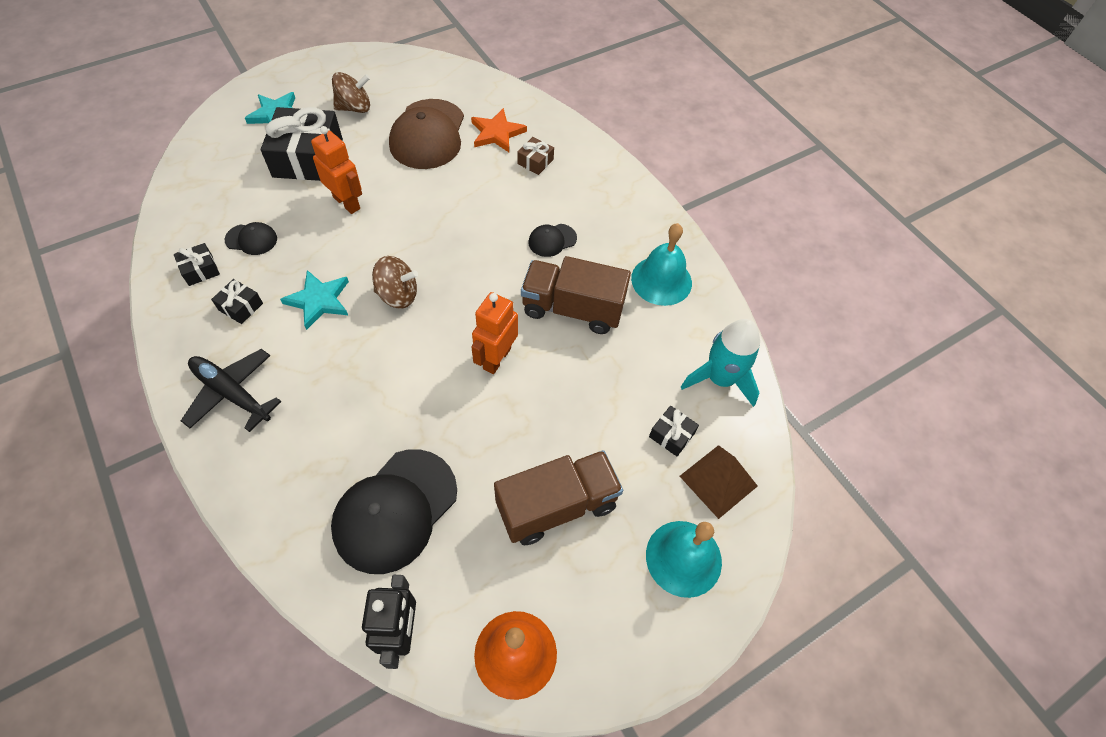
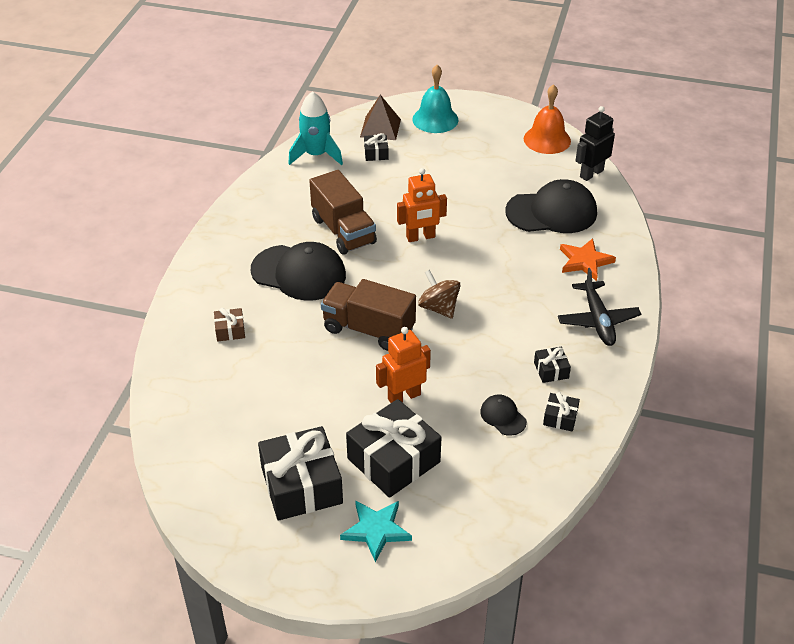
camera: 130 degrees left, 15 degrees down
turquoise star [280,270,349,330] -> none
orange robot [311,126,362,214] -> orange robot turned 60 degrees clockwise [376,327,431,403]
brown spinning top [332,72,370,113] -> black gift [258,426,343,521]
brown cap [389,99,464,169] -> none
orange star [471,108,527,152] -> orange star moved to [560,238,616,281]
brown truck [494,450,623,545] -> brown truck moved to [321,279,416,351]
black cap [528,224,577,257] -> black cap [251,242,346,301], size x2.14
turquoise bell [631,223,692,306] -> none

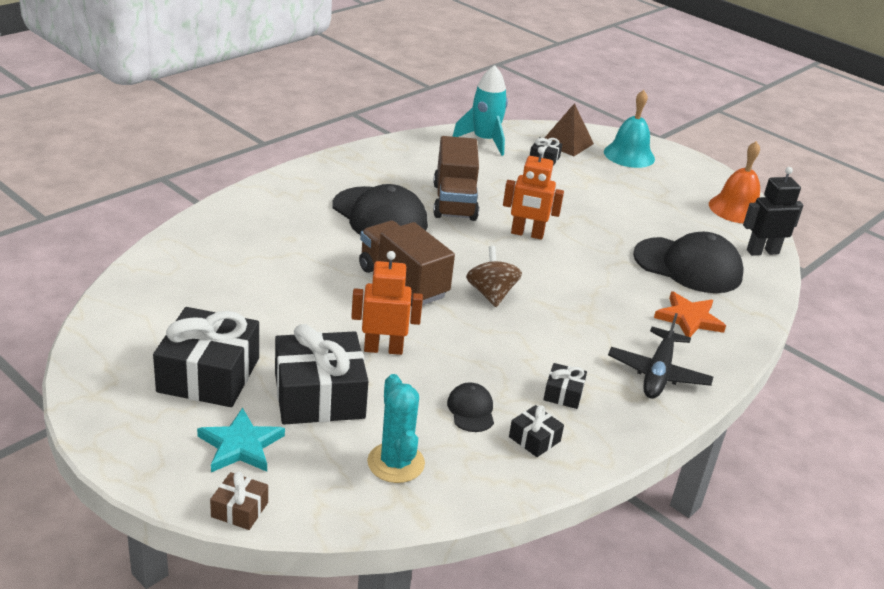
camera: 25 degrees right, 10 degrees down
brown gift [214,308,245,341] -> brown gift moved to [210,471,268,530]
none -> turquoise cactus [367,374,425,483]

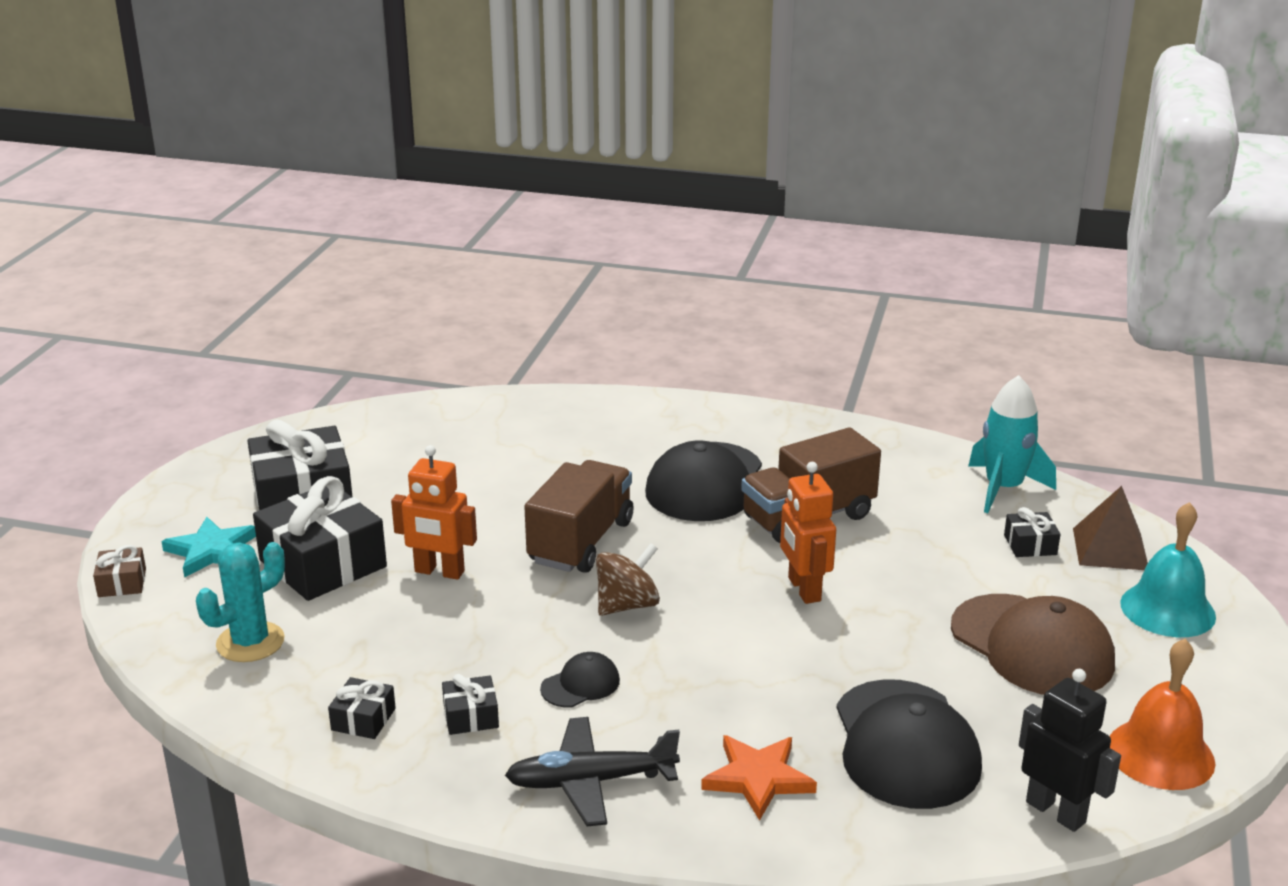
camera: 65 degrees right, 5 degrees down
orange robot [351,251,423,355] -> orange robot turned 135 degrees clockwise [391,445,477,580]
black cap [447,382,494,432] -> black cap moved to [540,652,620,707]
none -> brown cap [951,594,1115,695]

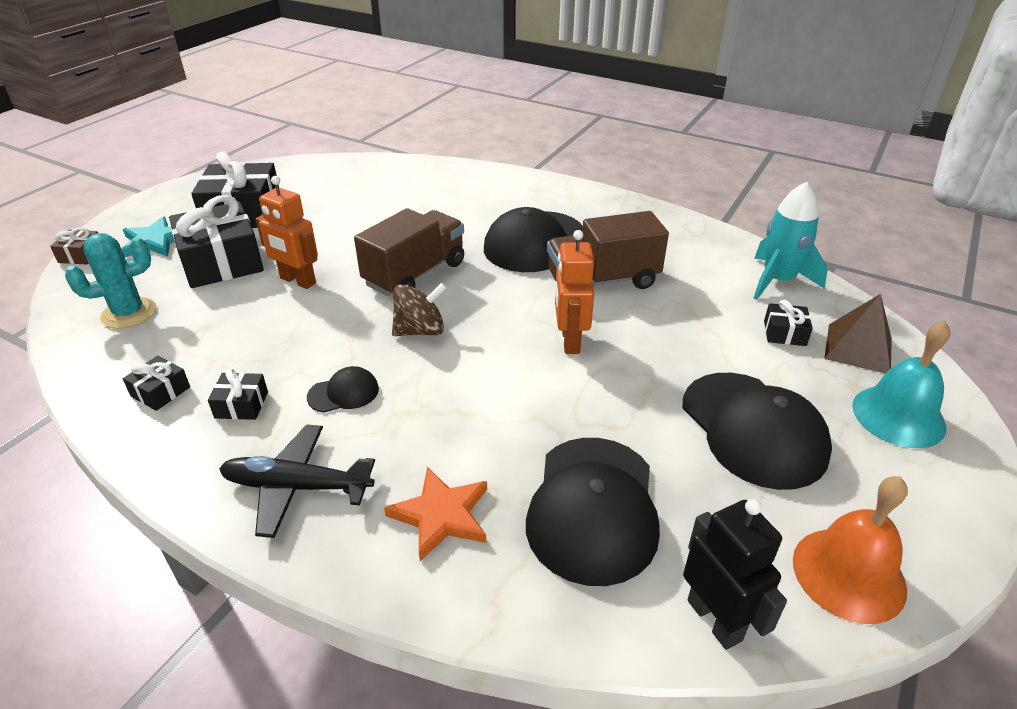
camera: 15 degrees right, 10 degrees up
brown cap [951,594,1115,695] -> black cap [683,373,832,490]

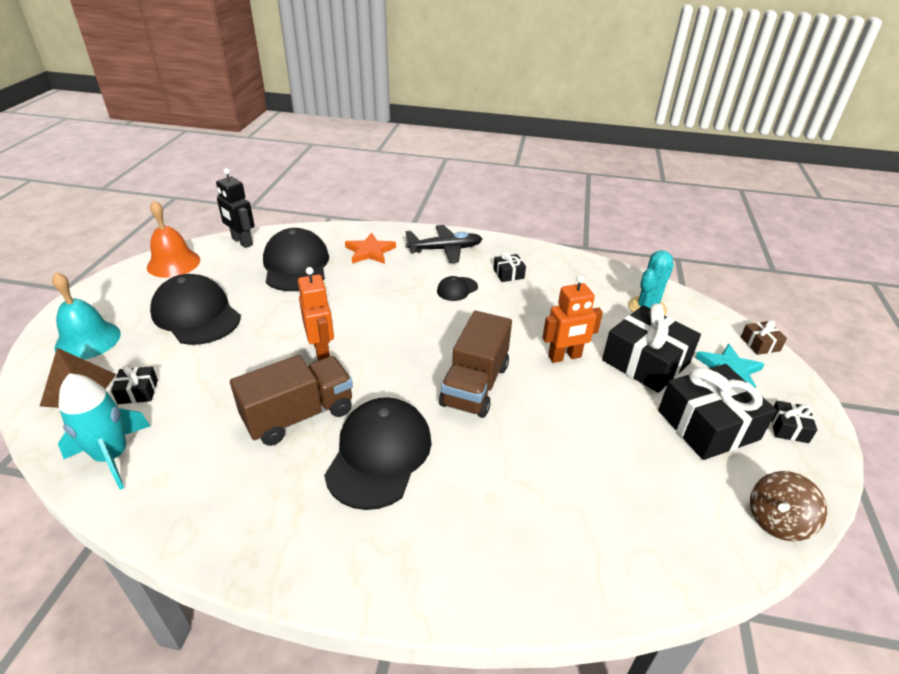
camera: 160 degrees right, 0 degrees up
black gift [123,356,190,411] -> black gift moved to [771,401,817,443]
orange robot [256,176,318,289] -> orange robot turned 150 degrees clockwise [542,275,603,363]
brown spinning top [392,283,447,336] -> brown spinning top moved to [750,471,827,541]

